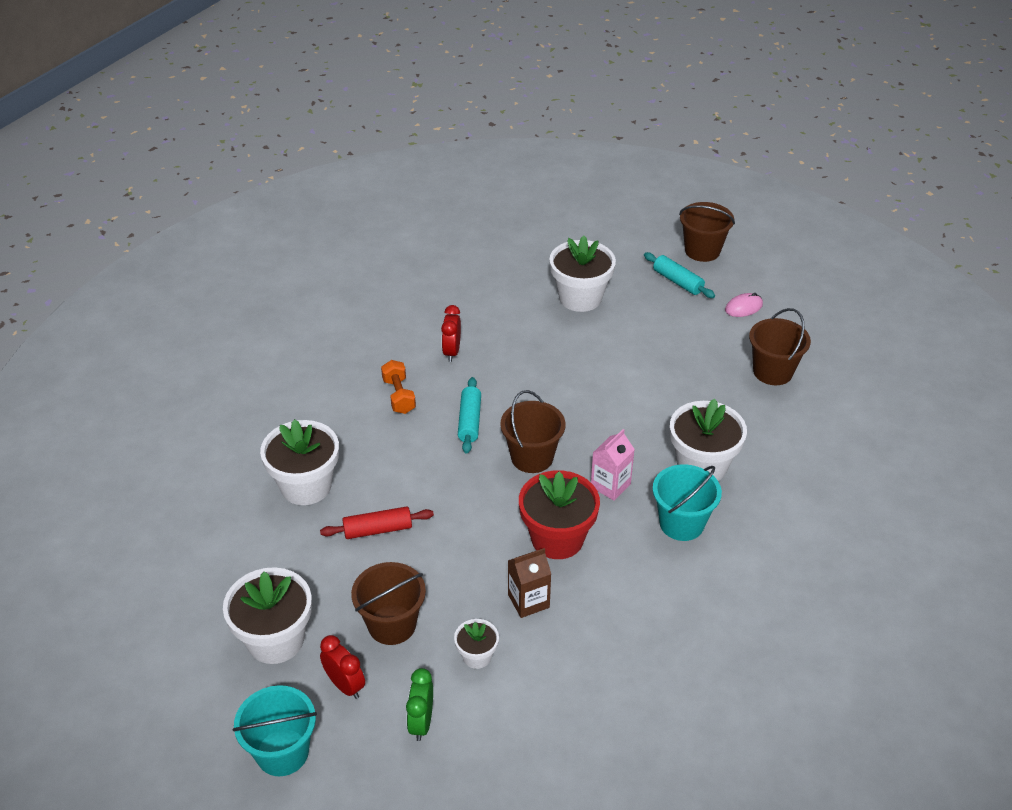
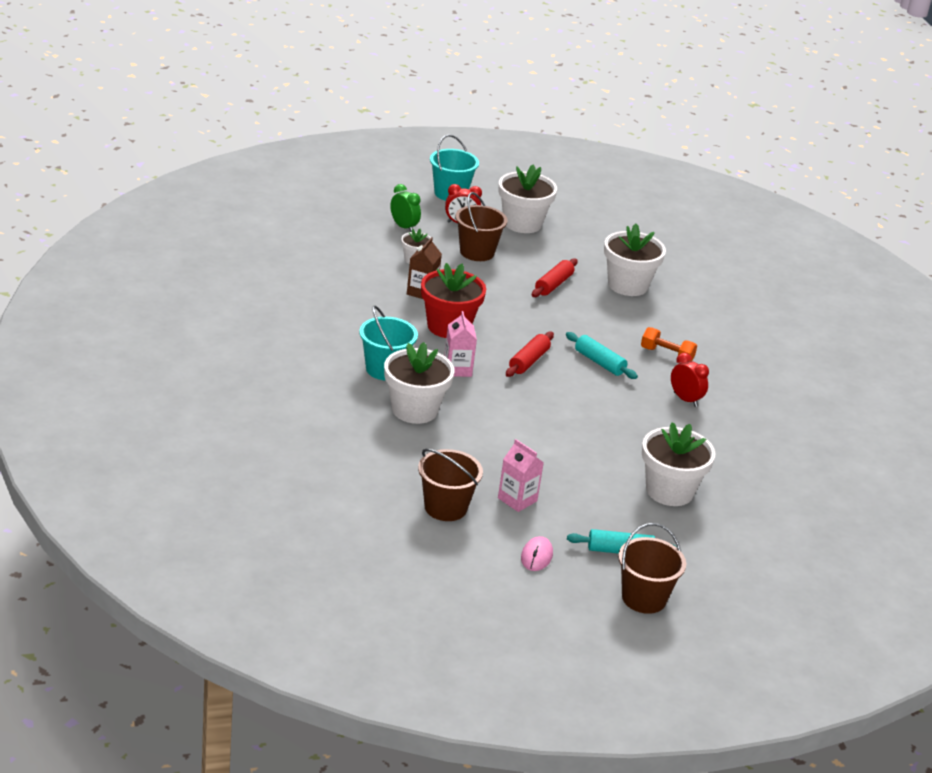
camera: 130 degrees right, 10 degrees down
brown bucket [500,390,565,473] -> red rolling pin [506,332,554,377]
none -> pink carton [498,439,544,512]

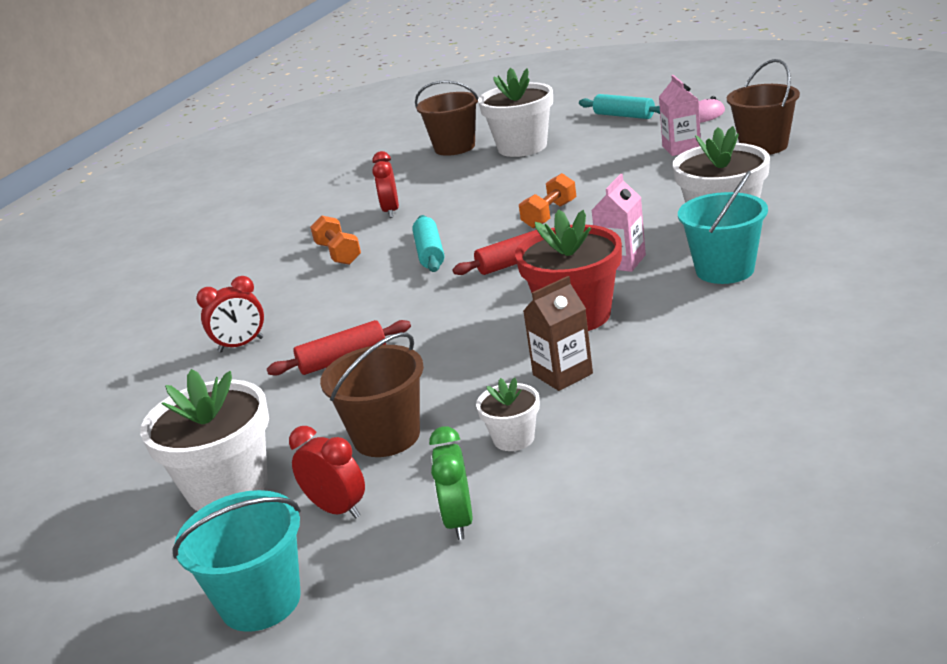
camera: 135 degrees left, 5 degrees down
white flower pot [604,224,666,296] -> red clock [196,276,264,353]
brown bucket [618,523,686,614] -> brown bucket moved to [415,81,479,156]
none -> orange dumbbell [519,173,576,228]

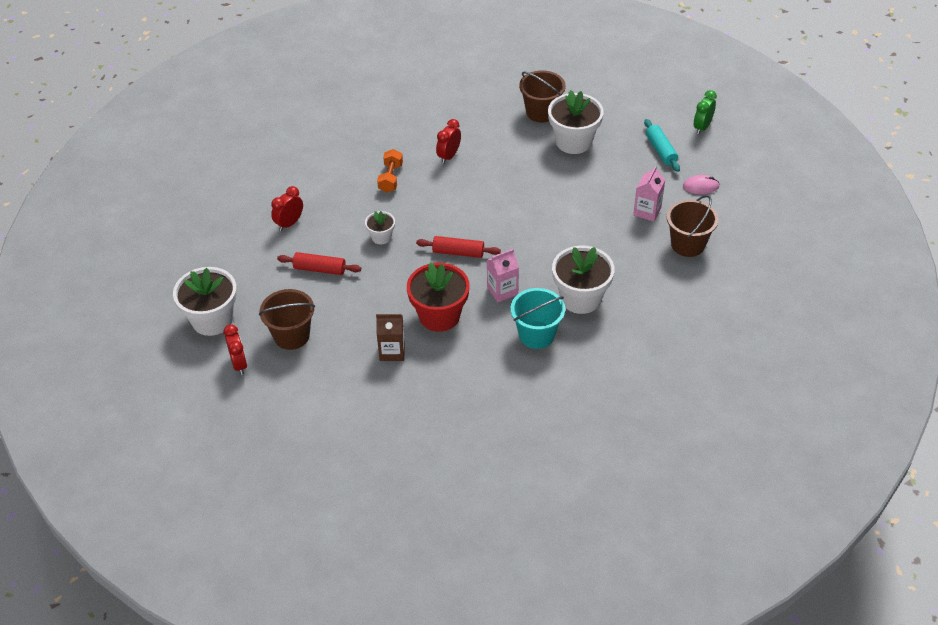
camera: 30 degrees right, 20 degrees up
turquoise bucket [172,490,301,632] -> none
red clock [196,276,264,353] -> red clock turned 120 degrees clockwise [271,186,303,231]
turquoise rolling pin [412,215,444,272] -> none
green clock [429,426,473,540] -> green clock moved to [694,90,717,134]
white flower pot [476,378,540,451] -> white flower pot moved to [365,211,395,244]
orange dumbbell [519,173,576,228] -> none

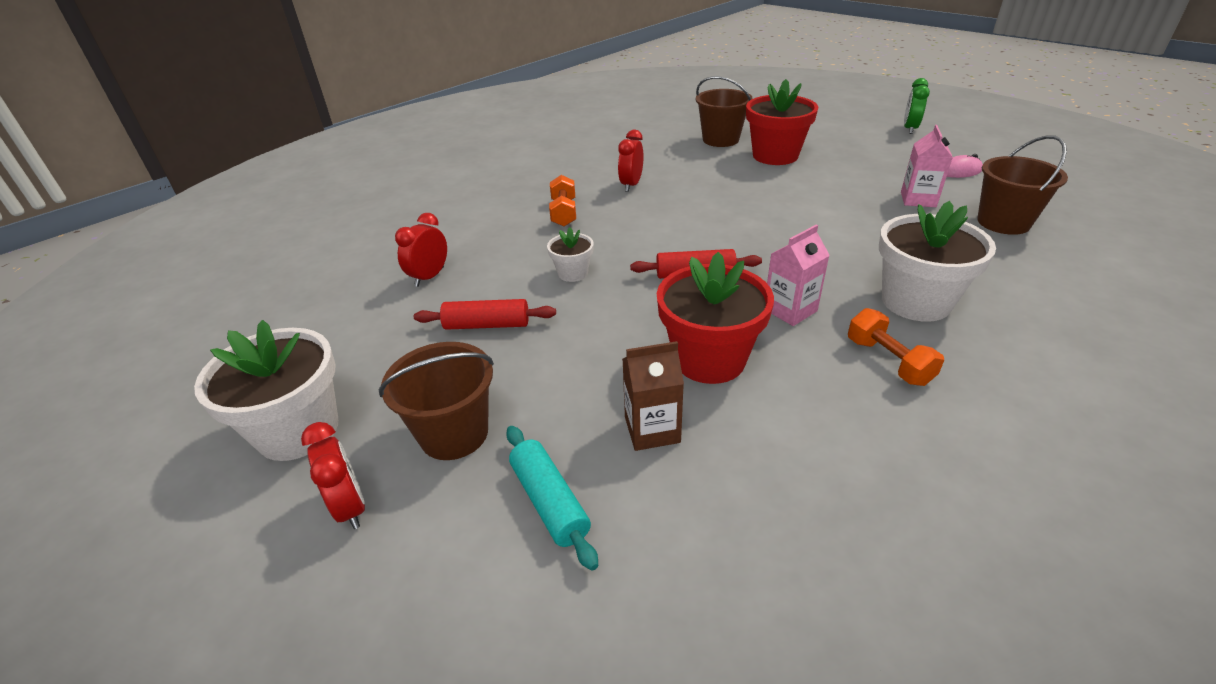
camera: 10 degrees left, 10 degrees down
turquoise bucket [511,288,565,349] -> orange dumbbell [848,308,944,386]
white flower pot [548,90,604,154] -> red flower pot [746,79,818,165]
turquoise rolling pin [644,119,680,172] -> turquoise rolling pin moved to [506,426,598,571]

